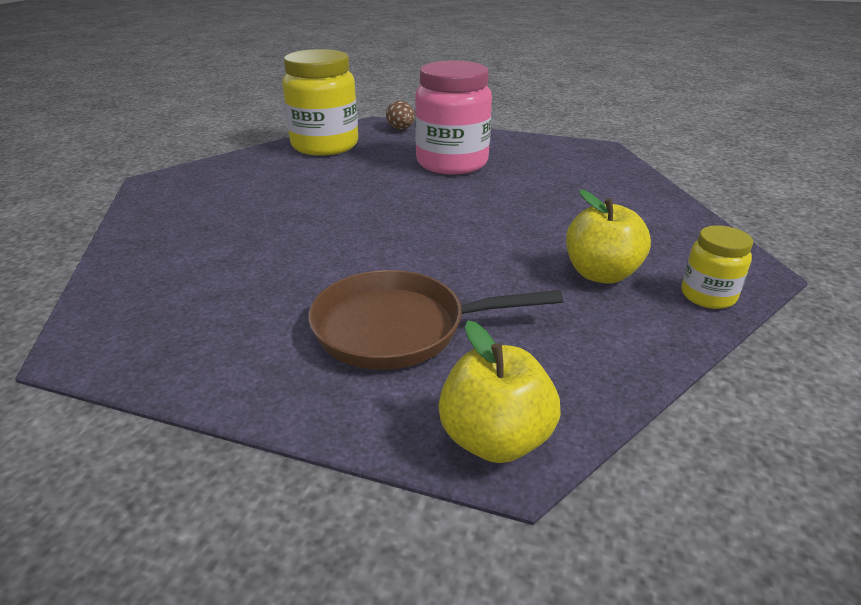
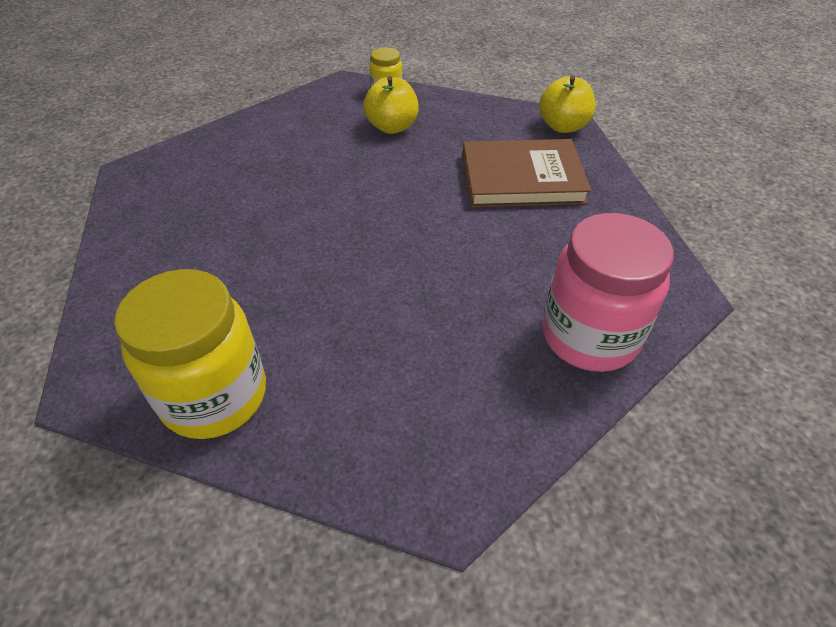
camera: 120 degrees left, 15 degrees up
brown pan [308,270,563,370] -> brown book [463,139,591,208]
brown egg [386,101,415,129] -> none
pink jar [415,61,492,175] -> pink jar moved to [542,213,674,372]

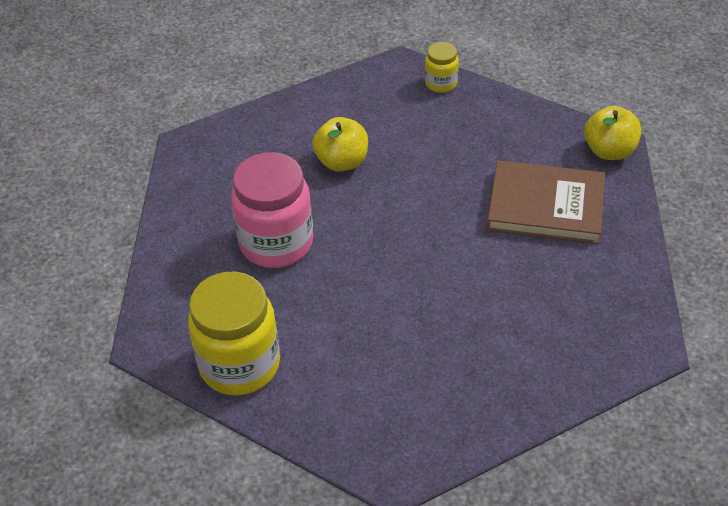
camera: 15 degrees right, 0 degrees up
yellow apple [363,76,419,134] -> yellow apple moved to [312,117,368,172]
pink jar [542,213,674,372] -> pink jar moved to [231,152,313,268]

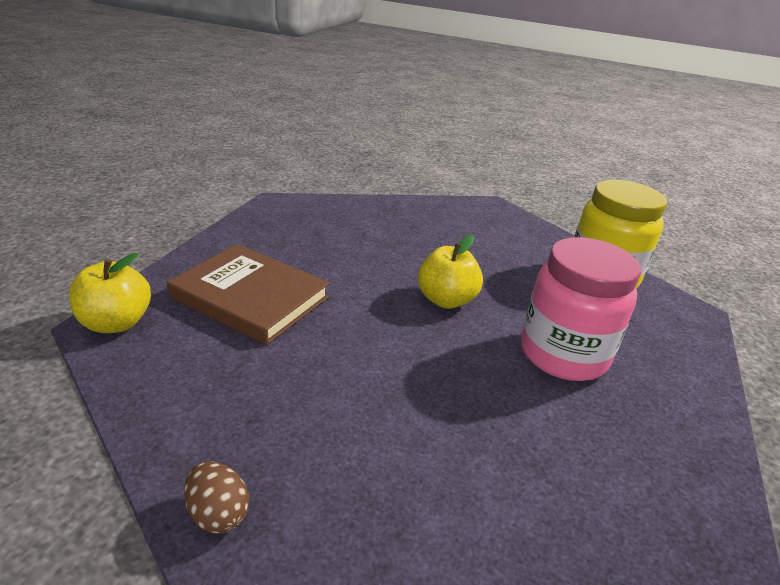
camera: 165 degrees left, 15 degrees down
yellow apple [312,117,368,172] -> yellow apple moved to [418,235,483,309]
yellow jar [425,42,459,93] -> brown egg [184,462,249,534]

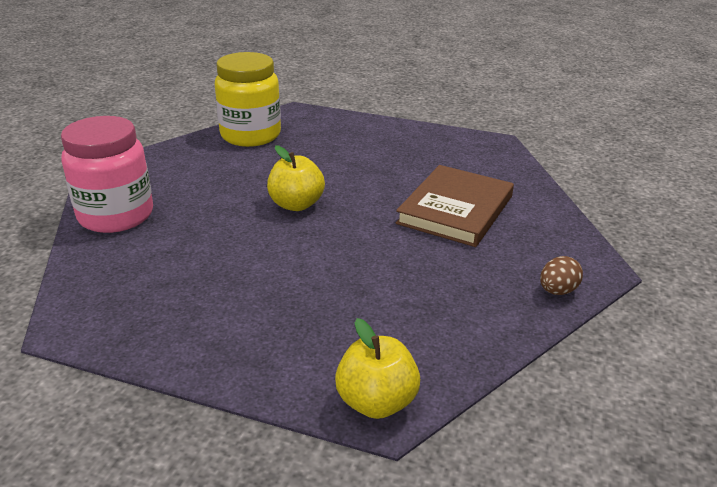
camera: 90 degrees left, 0 degrees up
brown book [167,244,329,345] -> brown book moved to [396,165,514,247]
pink jar [521,237,641,381] -> pink jar moved to [61,116,153,233]

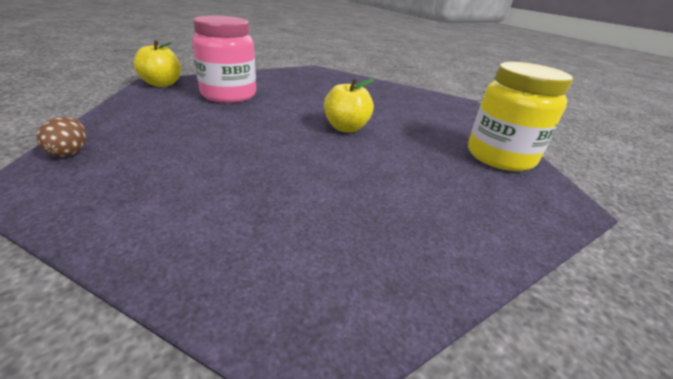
camera: 125 degrees right, 0 degrees up
pink jar [61,116,153,233] -> pink jar moved to [192,16,256,103]
brown book [396,165,514,247] -> none

